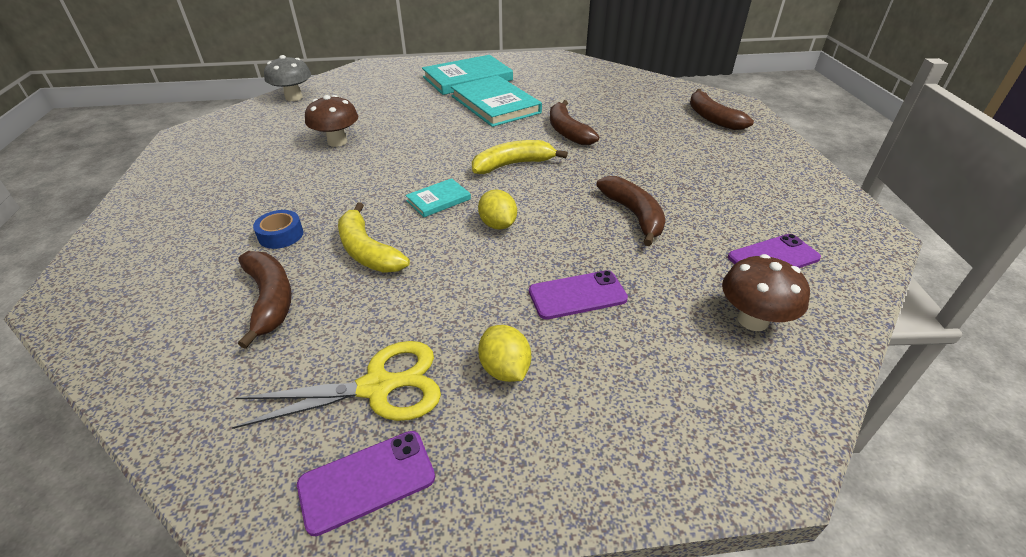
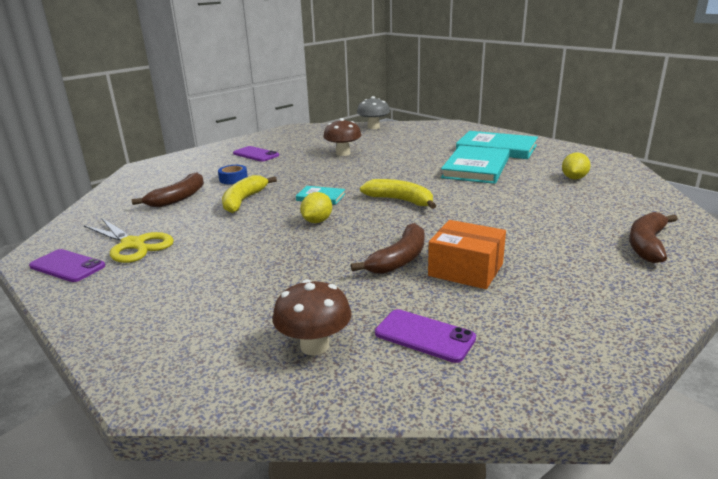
camera: 55 degrees right, 15 degrees down
yellow lemon [478,325,531,382] -> yellow lemon moved to [562,153,591,179]
purple phone [529,270,628,320] -> purple phone moved to [233,146,279,162]
brown banana [550,100,599,145] -> none
none -> orange box [428,220,506,289]

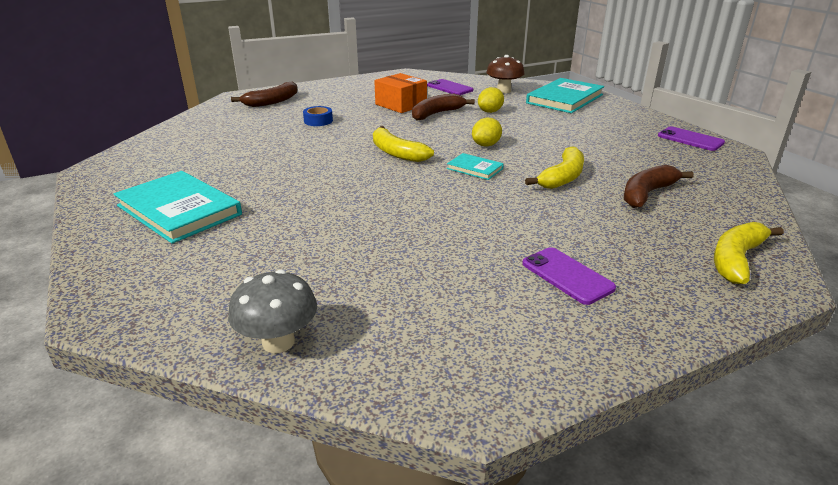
camera: 165 degrees left, 5 degrees up
yellow scissors [84,218,174,263] -> none
blue tape [218,165,248,184] -> blue tape moved to [303,106,333,126]
brown mushroom [323,118,361,156] -> none
turquoise book [441,145,510,184] -> turquoise book moved to [526,78,604,113]
yellow lemon [562,153,591,179] -> yellow lemon moved to [478,87,504,113]
none -> yellow banana [714,222,784,284]

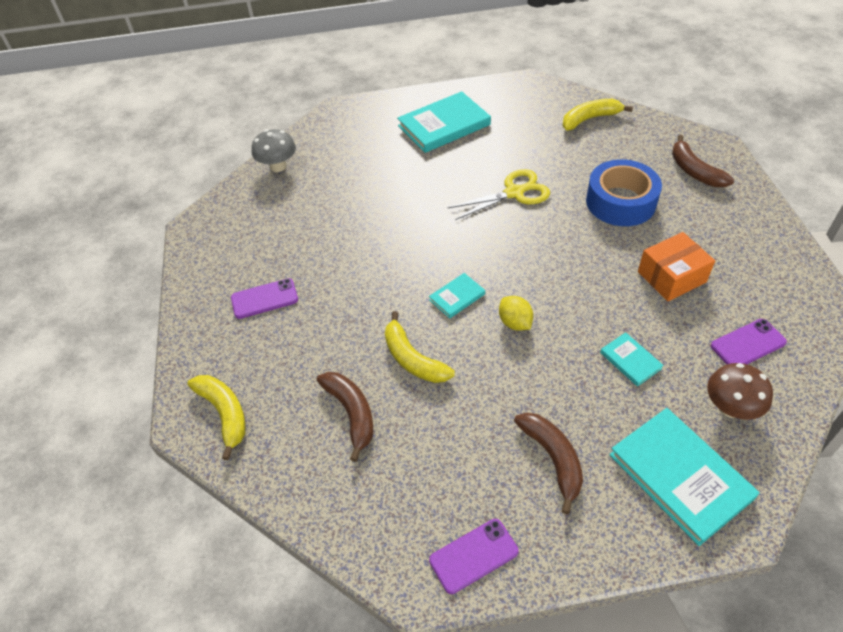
camera: 110 degrees right, 20 degrees up
blue tape [303,106,333,126] -> blue tape [586,159,662,226], size x2.20
yellow banana [373,126,434,162] -> yellow banana moved to [563,99,633,130]
brown banana [412,94,475,121] -> brown banana moved to [514,413,583,514]
yellow lemon [478,87,504,113] -> turquoise book [600,332,664,387]
none -> yellow scissors [448,169,550,220]

